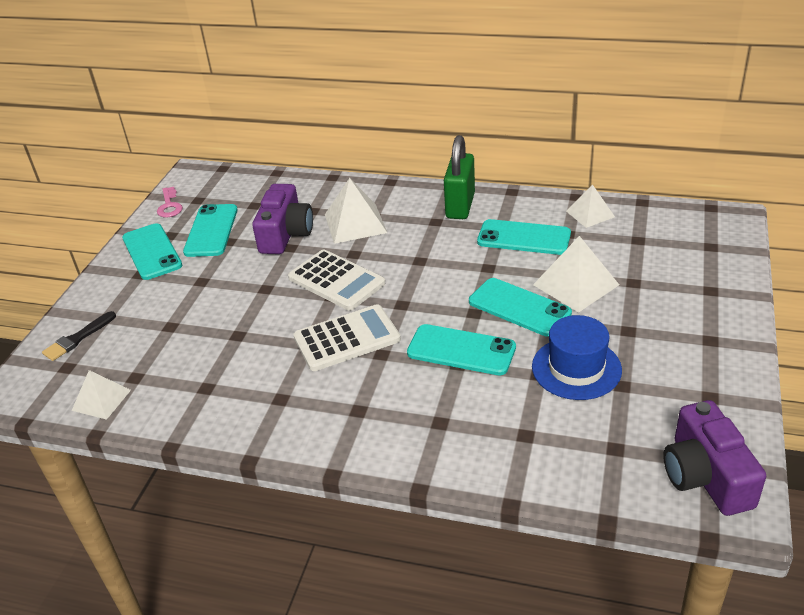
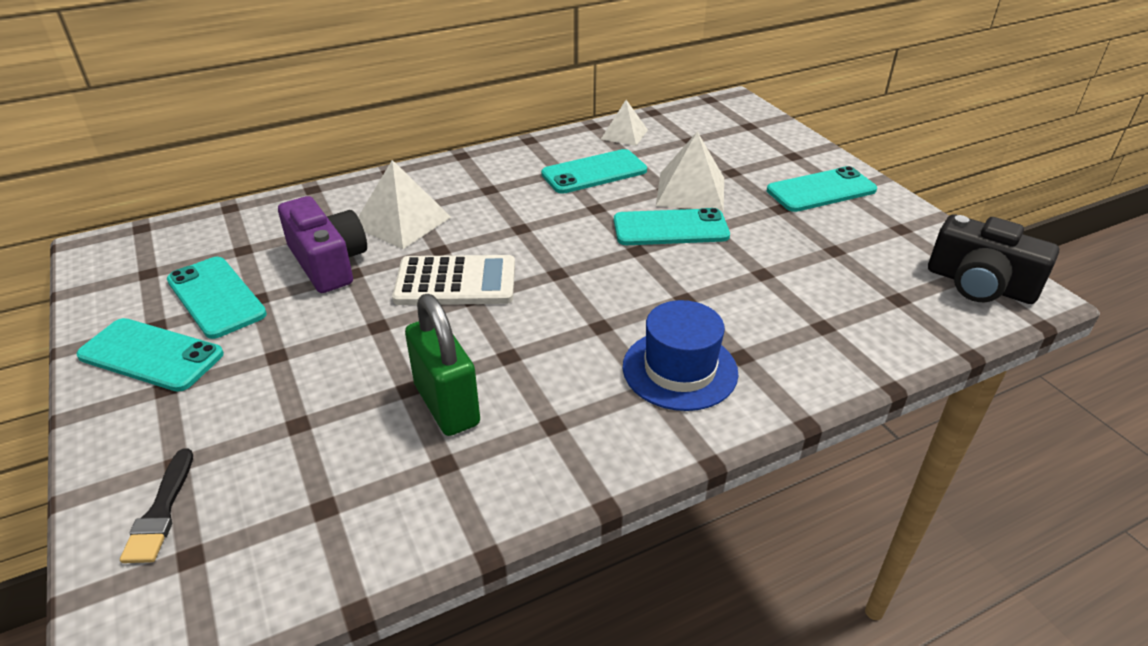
camera: 45 degrees left, 0 degrees up
white pyramid [72,370,131,420] -> none
pink key [157,187,183,218] -> none
white calculator [293,304,401,371] -> none
turquoise phone [407,324,516,376] -> turquoise phone moved to [767,166,877,212]
green padlock [444,135,475,219] -> green padlock moved to [405,294,480,436]
blue hat [532,315,622,400] -> blue hat moved to [623,300,738,411]
purple camera [663,400,766,516] -> black camera [928,214,1059,304]

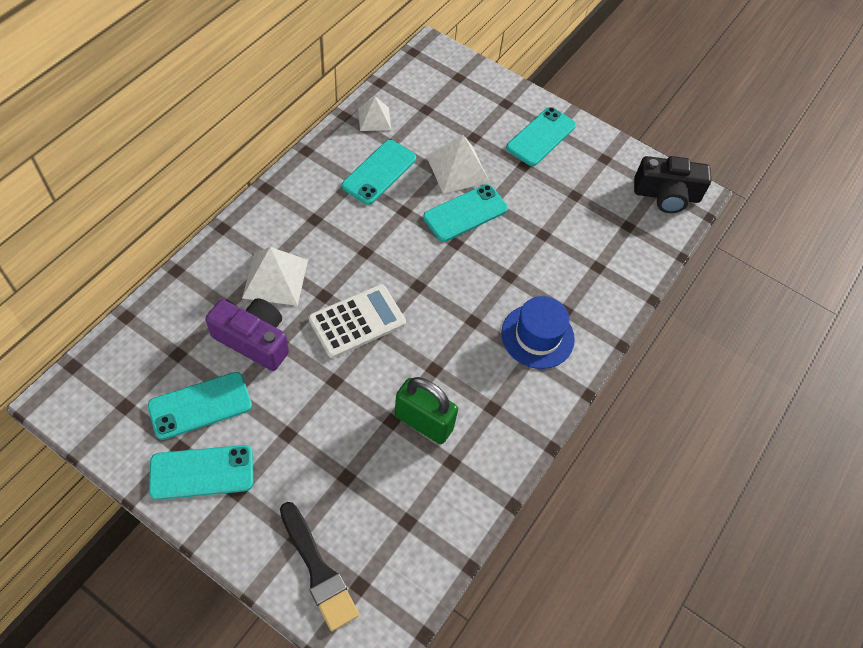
camera: 35 degrees left, 20 degrees up
black brush [120,448,193,563] -> black brush [280,502,359,631], size x1.55
turquoise phone [167,257,267,339] -> turquoise phone turned 45 degrees counterclockwise [148,372,252,440]

